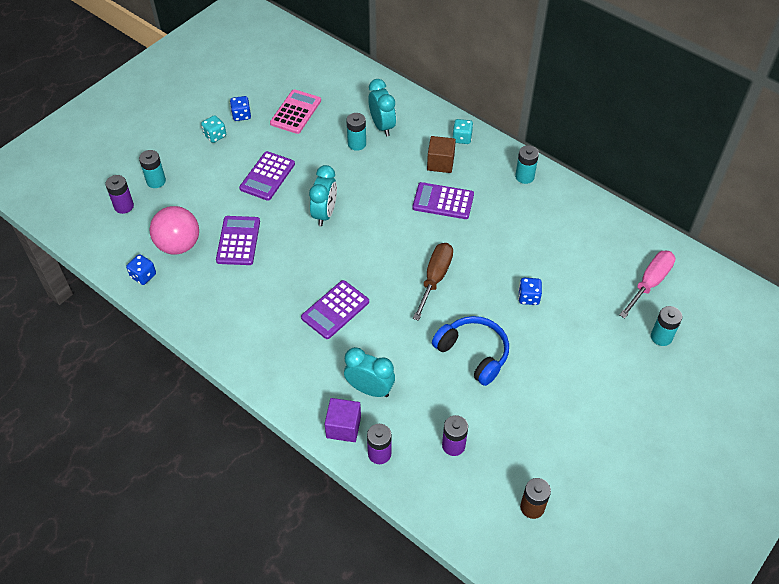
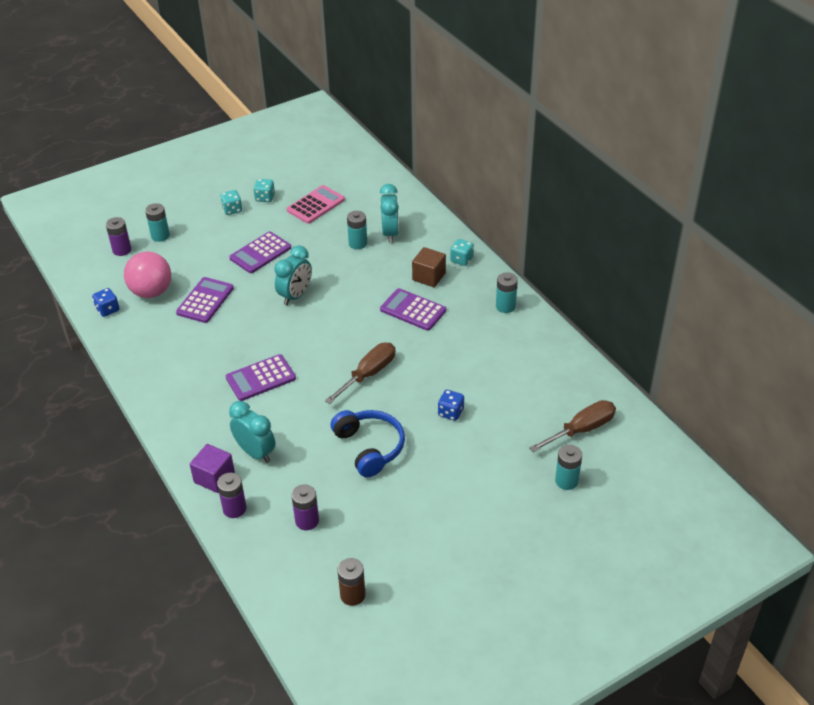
camera: 20 degrees right, 10 degrees down
blue dice [230,96,251,121] -> turquoise dice [253,179,275,202]
pink screwdriver [619,251,675,318] -> brown screwdriver [529,400,616,452]

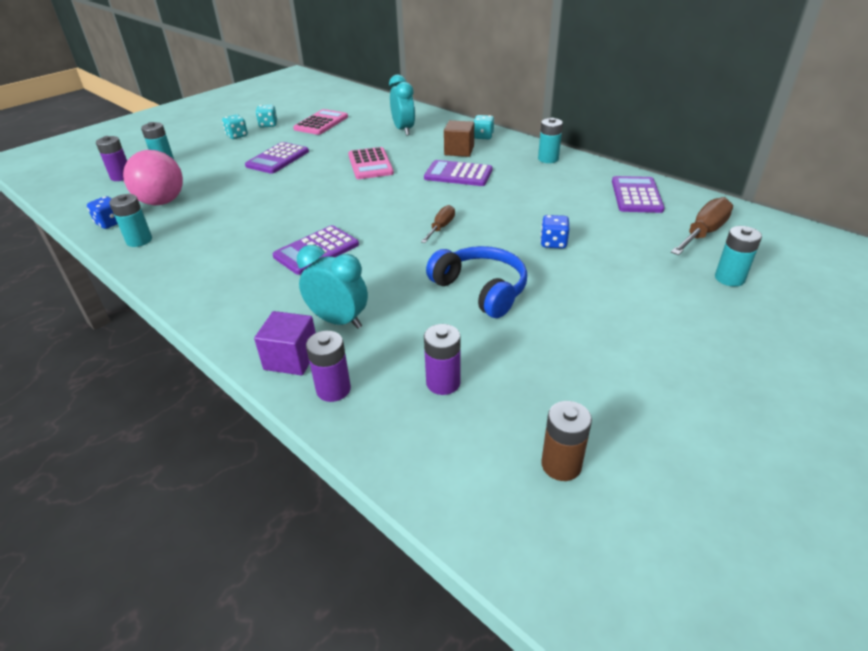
camera: 15 degrees left, 5 degrees down
purple calculator [176,277,234,323] -> purple calculator moved to [612,176,665,213]
turquoise clock [274,245,312,305] -> none
brown screwdriver [325,342,395,404] -> brown screwdriver [421,205,455,243], size x0.61
turquoise battery [347,211,367,249] -> turquoise battery moved to [109,194,152,247]
none -> pink calculator [348,147,394,179]

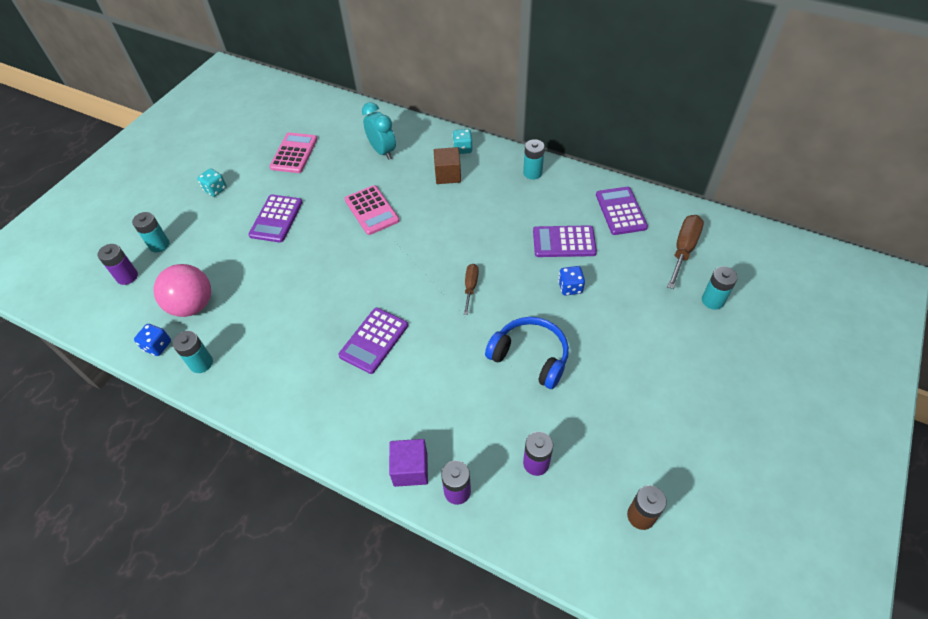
camera: 15 degrees left, 15 degrees up
turquoise dice [255,104,277,128] -> none
turquoise clock [297,245,368,329] -> none
purple calculator [424,160,493,186] -> purple calculator moved to [533,225,597,257]

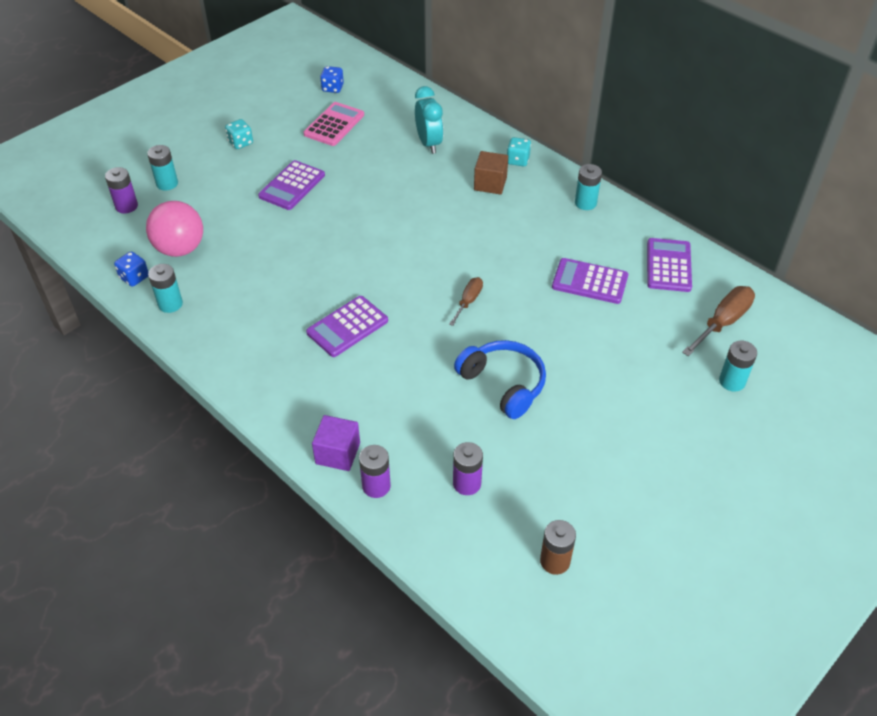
camera: 15 degrees right, 5 degrees down
pink calculator [344,185,400,235] -> none
blue dice [558,266,585,296] -> blue dice moved to [320,66,344,93]

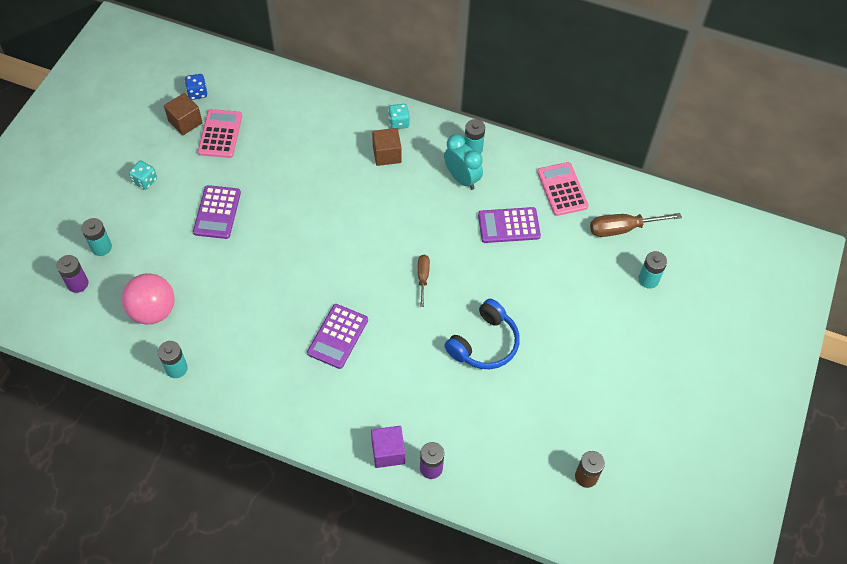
camera: 25 degrees left, 10 degrees up
blue dice [114,251,148,287] -> none
turquoise clock [415,86,444,154] -> turquoise clock moved to [444,134,483,190]
purple battery [453,442,483,495] -> none
blue headphones [454,340,546,419] -> blue headphones turned 105 degrees clockwise [444,299,520,369]
purple calculator [647,238,692,292] -> pink calculator [537,162,589,216]
brown screwdriver [682,286,755,356] -> brown screwdriver turned 120 degrees counterclockwise [590,213,682,237]
none -> brown cube [164,93,203,136]

